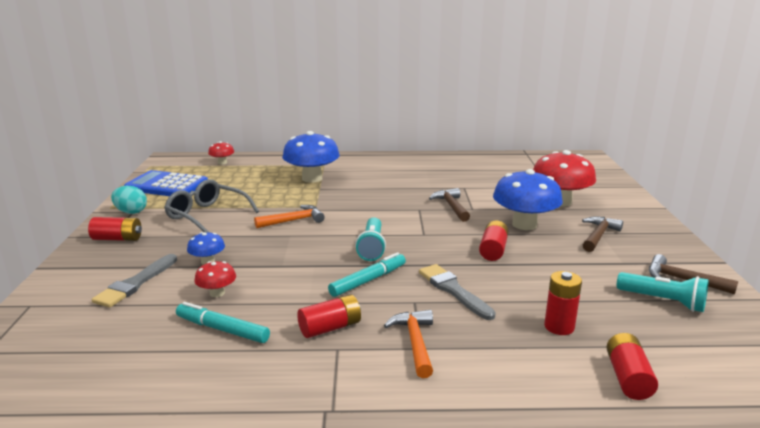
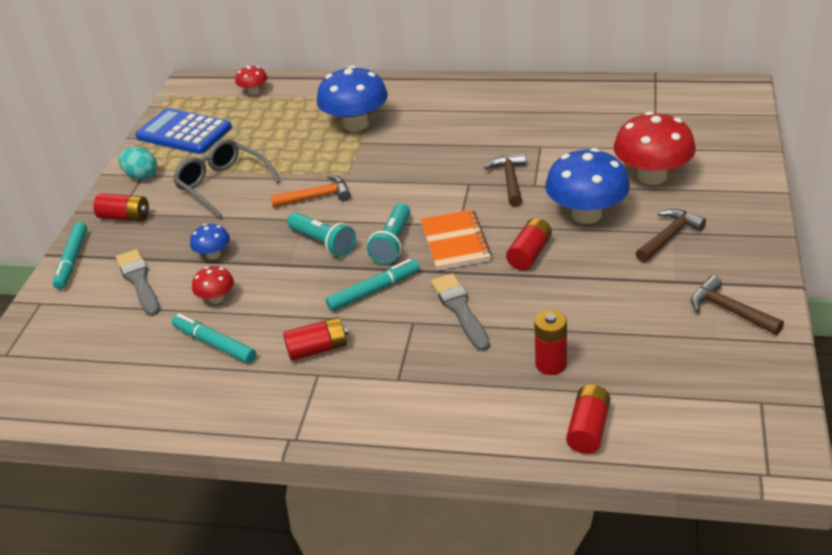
camera: 15 degrees right, 15 degrees up
grey brush [92,254,177,308] -> grey brush turned 120 degrees clockwise [116,249,160,316]
orange hammer [384,310,433,378] -> none
turquoise flashlight [617,272,709,312] -> turquoise flashlight moved to [287,212,356,257]
none -> turquoise marker [53,222,87,289]
none -> orange notebook [421,209,492,271]

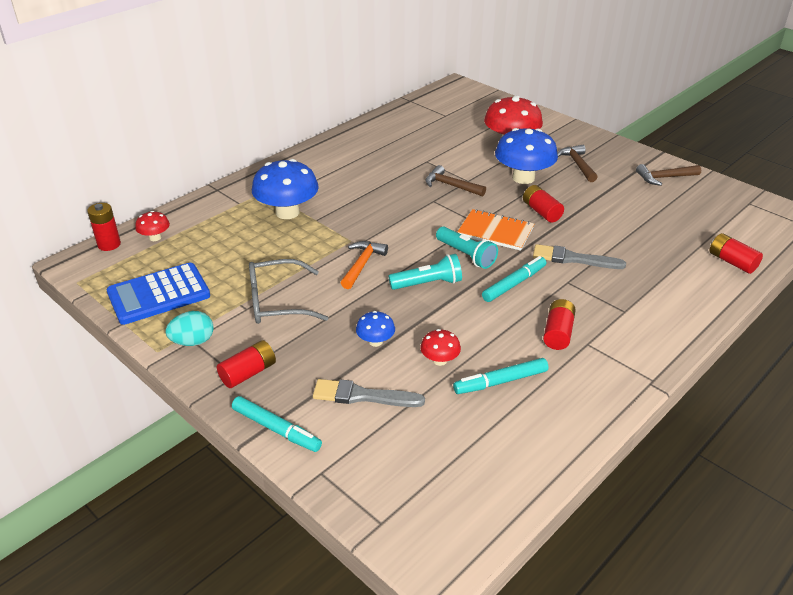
camera: 60 degrees left, 0 degrees up
turquoise marker [326,259,420,311] -> turquoise marker turned 45 degrees clockwise [482,256,547,302]
red battery [534,310,567,375] -> red battery moved to [87,203,121,251]

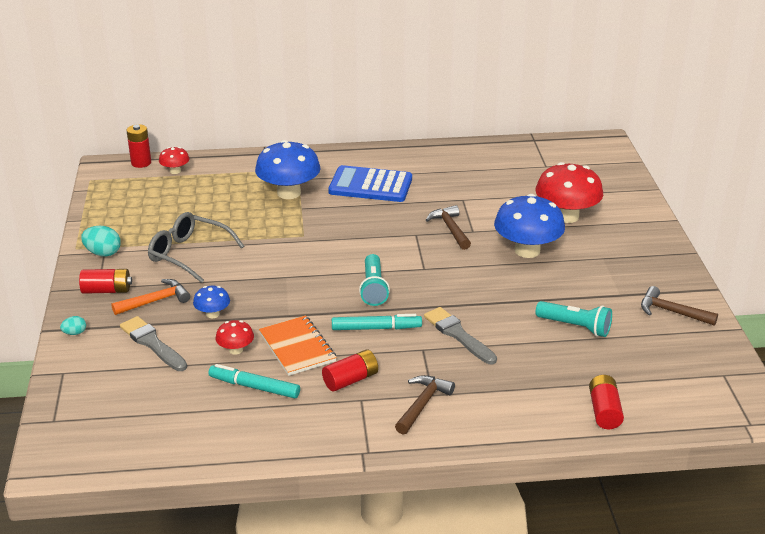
camera: 40 degrees right, 5 degrees down
blue calculator [107,263,210,325] -> blue calculator moved to [328,165,412,202]
turquoise marker [232,396,322,452] -> turquoise egg [60,316,86,335]
orange hammer [341,241,388,289] -> orange hammer moved to [111,279,190,315]
turquoise flashlight [388,254,462,290] -> turquoise flashlight moved to [535,301,612,337]
orange notebook [457,209,534,251] -> orange notebook moved to [259,315,337,376]
red battery [523,185,564,223] -> none
brown hammer [557,145,598,182] -> brown hammer moved to [395,375,455,435]

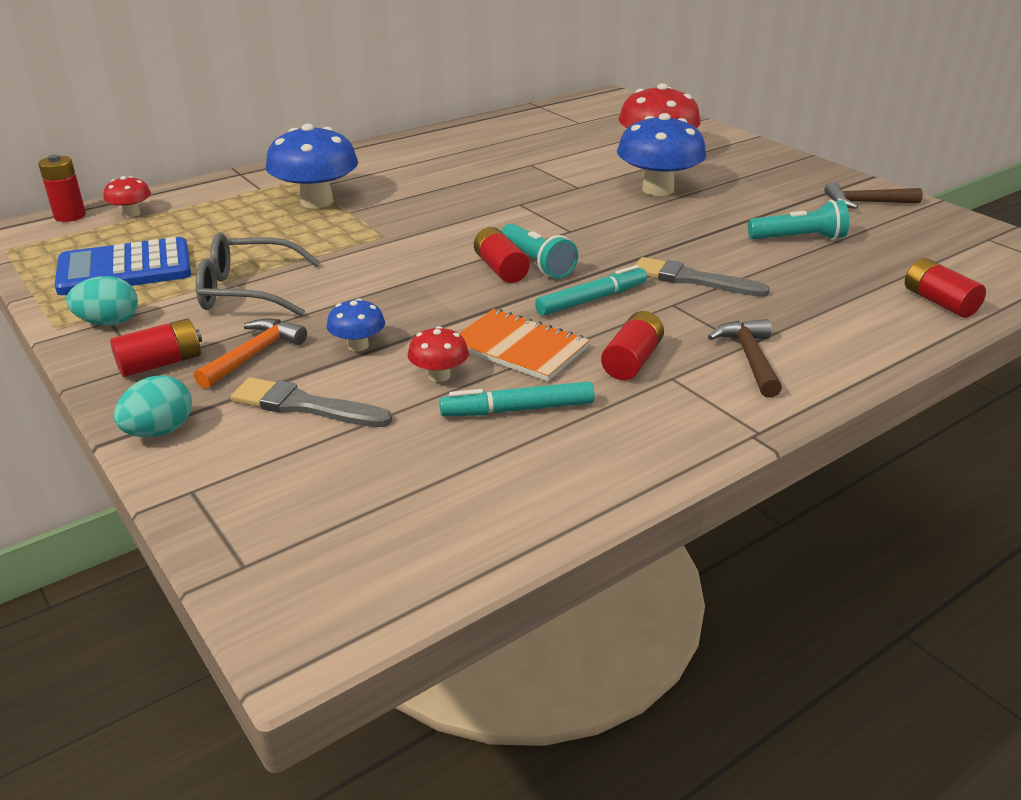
camera: 30 degrees left, 0 degrees up
turquoise egg [60,316,86,335] -> turquoise egg [114,375,192,437], size x1.76
blue calculator [328,165,412,202] -> blue calculator moved to [54,237,191,295]
brown hammer [426,205,471,250] -> none
none -> red battery [474,227,530,283]

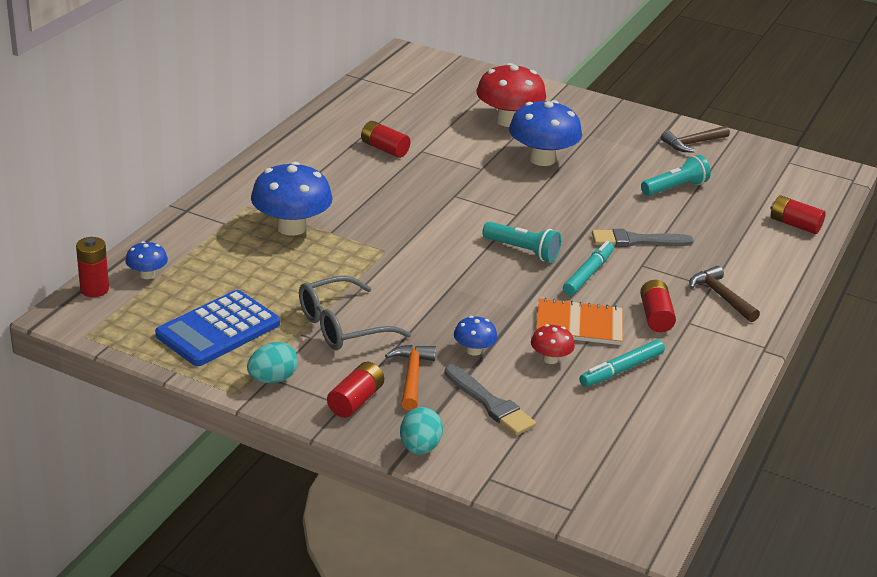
camera: 30 degrees left, 0 degrees up
red mushroom [104,176,151,217] -> blue mushroom [125,241,168,279]
grey brush [231,377,392,427] -> grey brush turned 120 degrees counterclockwise [444,365,536,435]
red battery [474,227,530,283] -> red battery moved to [361,121,411,158]

